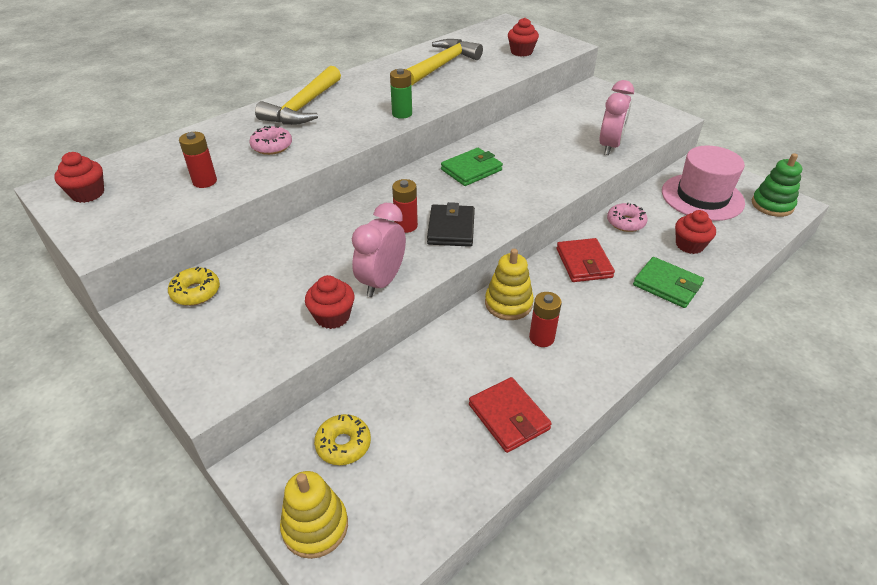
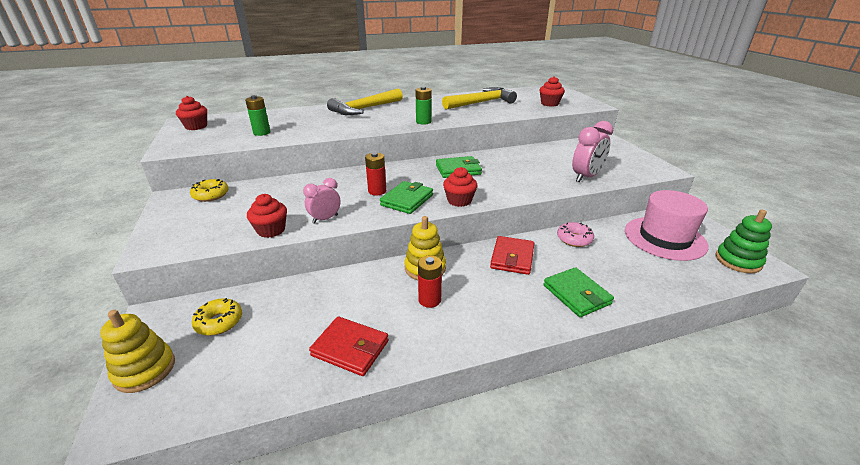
camera: 25 degrees right, 10 degrees down
red battery [179,132,217,188] -> green battery [245,95,270,136]
pink donut [249,126,292,155] -> none
pink clock [352,203,406,297] -> pink clock [303,178,341,224], size x0.65
black wallet [427,202,475,247] -> green wallet [380,181,433,214]
red wallet [469,377,552,453] -> red wallet turned 60 degrees counterclockwise [309,316,389,376]
red cupcake [675,210,716,254] -> red cupcake moved to [443,167,477,207]

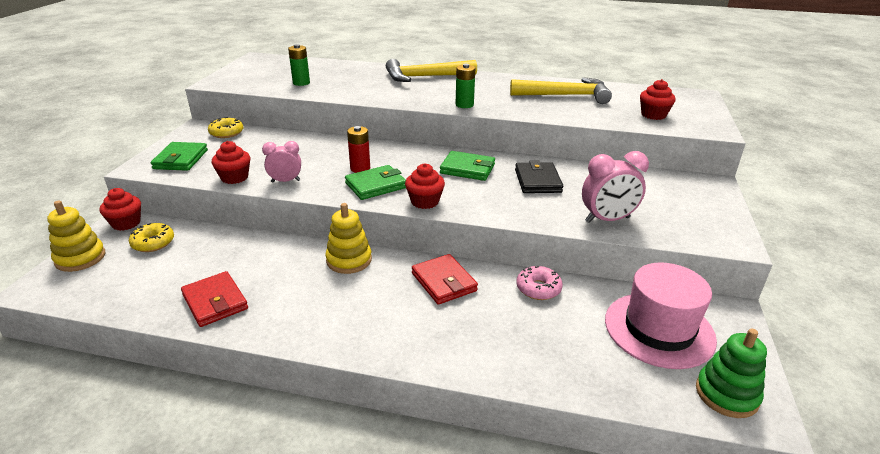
camera: 30 degrees right, 0 degrees up
red cupcake [176,96,207,130] -> red cupcake moved to [100,188,141,231]
red battery [418,256,442,308] -> none
red wallet [490,236,534,275] -> red wallet turned 75 degrees counterclockwise [412,254,478,305]
green wallet [544,267,614,317] -> green wallet moved to [151,142,208,171]
none -> black wallet [515,160,563,193]

